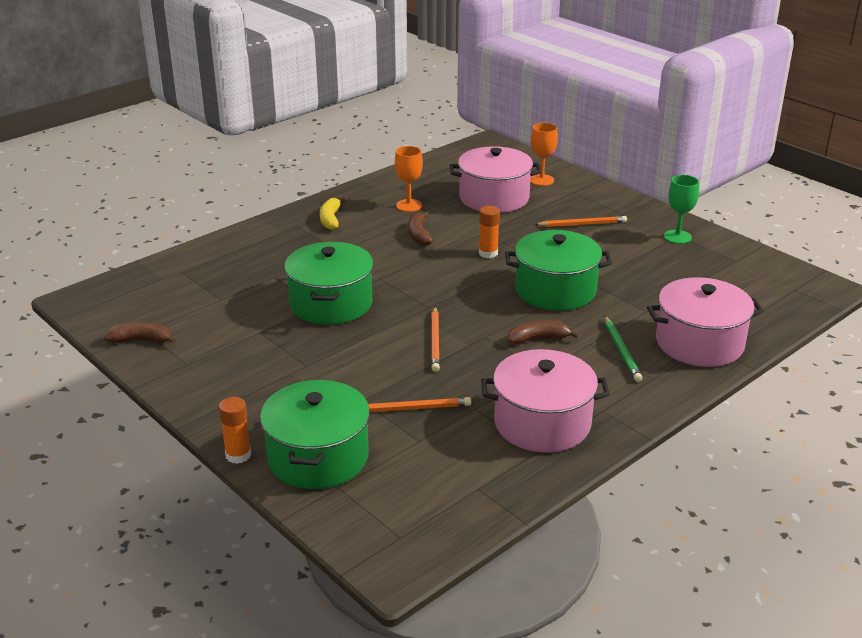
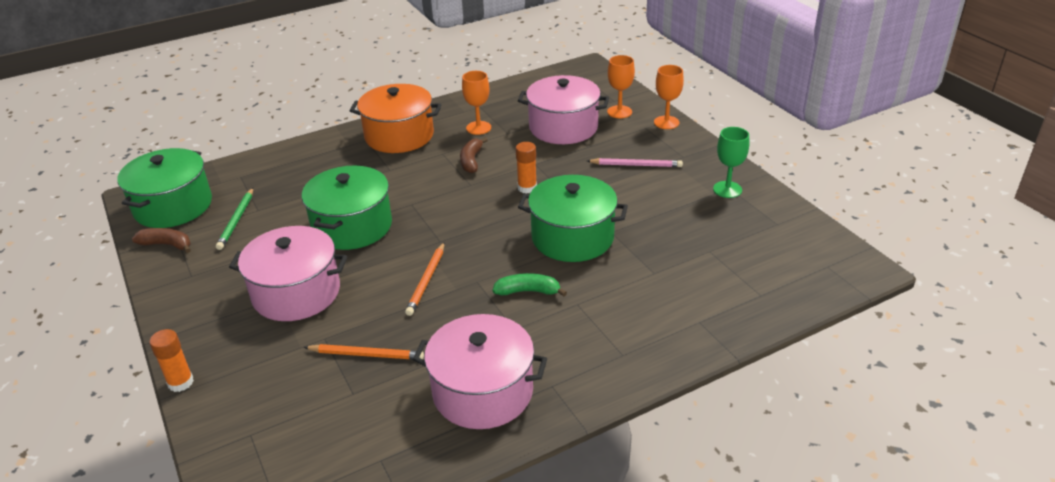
camera: 15 degrees right, 5 degrees up
green pot [260,380,370,489] -> green pot moved to [117,148,212,228]
yellow banana [320,197,345,230] -> orange pot [349,84,441,153]
brown banana [508,320,579,344] -> green banana [493,273,567,296]
orange pencil [534,216,627,227] -> pink pencil [587,158,683,167]
green pencil [604,316,642,382] -> green pencil moved to [216,188,253,250]
pink pot [647,277,764,367] -> pink pot moved to [229,226,347,321]
none -> orange goblet [654,65,684,129]

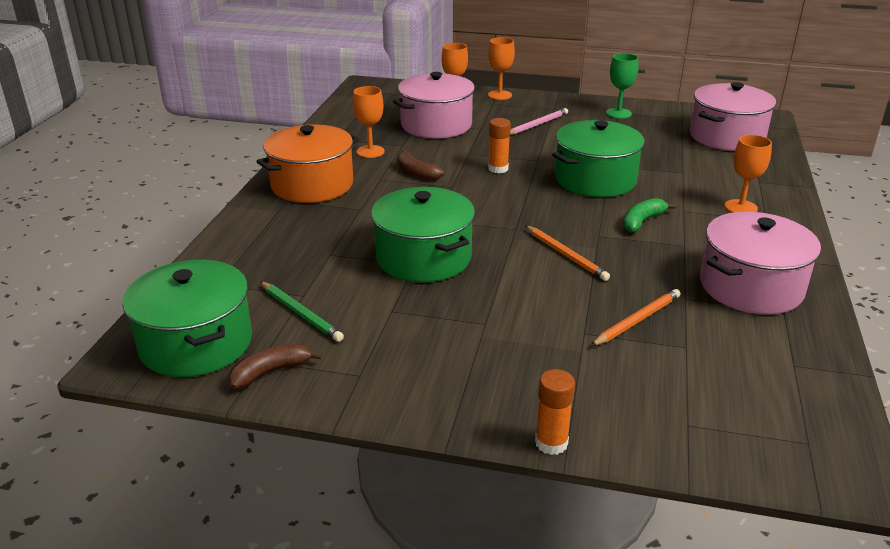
camera: 50 degrees left, 5 degrees down
pink pot [229,226,347,321] -> pink pot moved to [690,82,776,151]
none -> orange goblet [725,135,772,213]

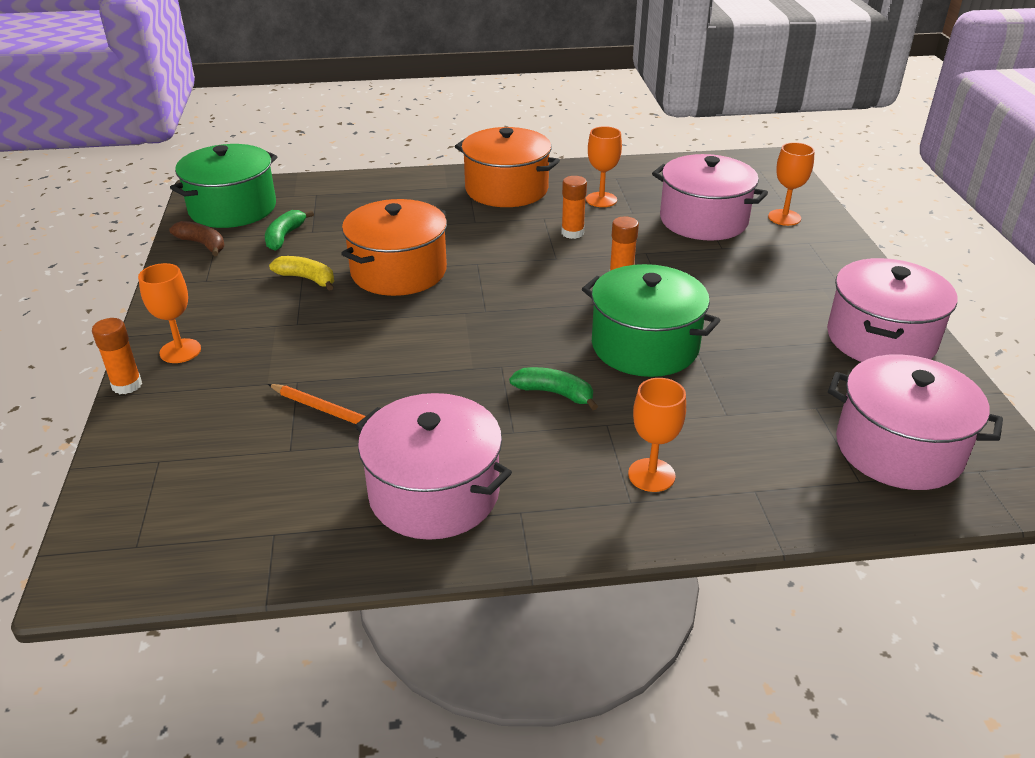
camera: 70 degrees right, 5 degrees up
green pencil [260,281,344,342] -> green banana [265,210,314,251]
green pot [371,187,475,282] -> orange pot [341,199,447,296]
brown banana [397,150,444,180] -> orange glue stick [561,176,587,239]
orange goblet [488,37,515,100] -> orange goblet moved to [138,263,201,363]
pink pencil [510,108,568,135] -> none
orange pencil [525,225,610,281] -> none
green goblet [606,53,638,119] -> pink pot [827,258,957,362]
none -> yellow banana [269,256,334,291]

